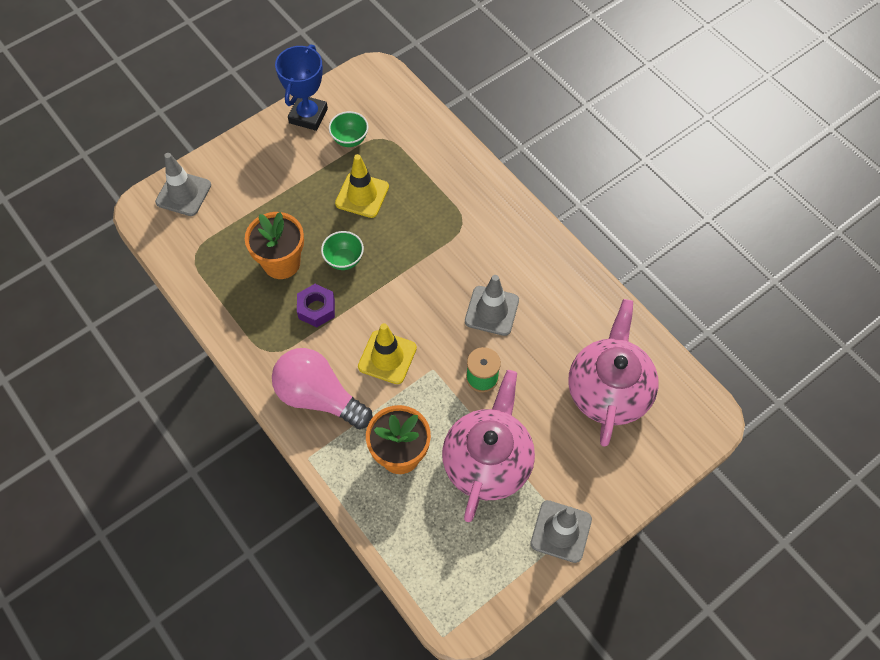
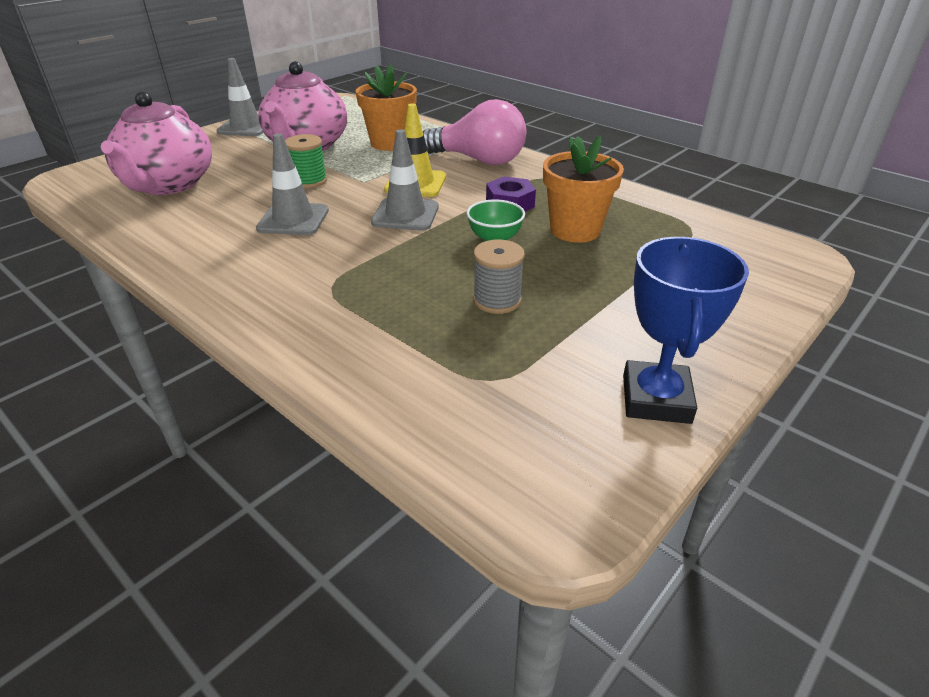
camera: 170 degrees right, 25 degrees down
grey traffic cone [155,153,211,216] -> grey traffic cone moved to [371,129,439,231]
green bowl [329,111,368,147] -> none
yellow traffic cone [335,154,389,218] -> grey spool [473,240,525,314]

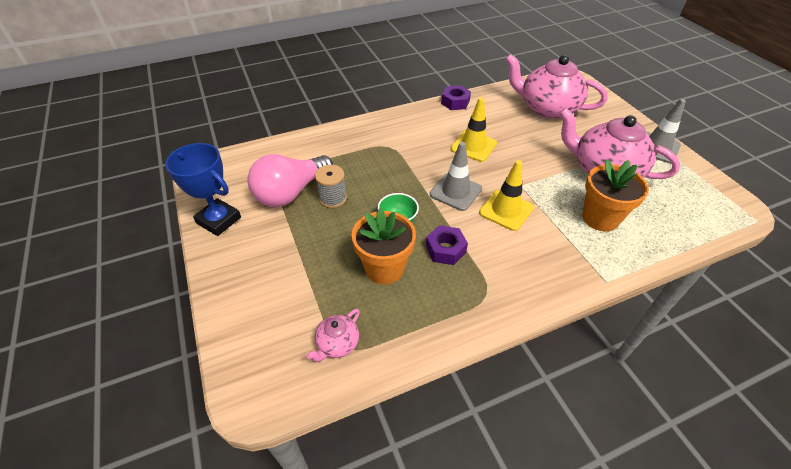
camera: 115 degrees right, 10 degrees up
grey traffic cone [256,133,329,235] -> yellow traffic cone [450,97,497,162]
green spool [285,134,327,188] -> none
pink light bulb [423,99,526,165] -> pink light bulb moved to [247,154,333,207]
none -> pink teapot [306,309,360,362]
none -> purple nut [441,85,471,110]

